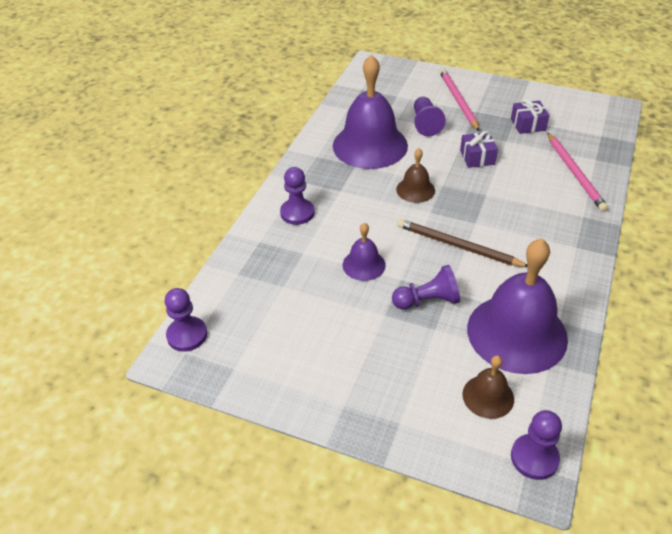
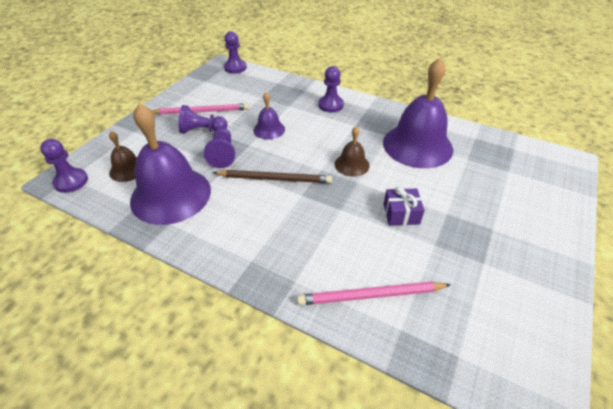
camera: 95 degrees right, 0 degrees up
brown pencil [397,219,528,267] -> brown pencil turned 60 degrees clockwise [213,170,332,183]
purple pawn [414,97,446,136] -> purple pawn moved to [178,105,228,133]
pink pencil [440,68,479,131] -> pink pencil moved to [151,103,249,115]
purple gift [511,98,549,134] -> none

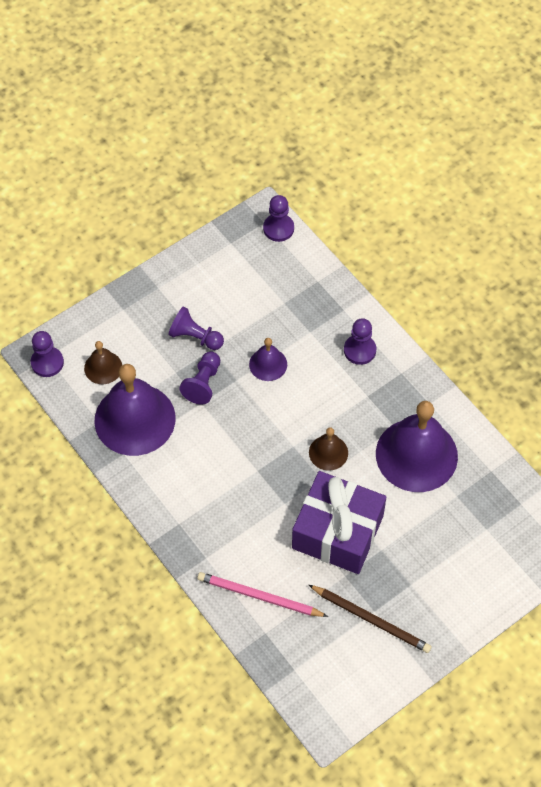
camera: 25 degrees right, 15 degrees up
pink pencil [151,103,249,115] -> none
brown pencil [213,170,332,183] -> brown pencil moved to [309,585,432,653]
purple gift [384,186,425,225] -> purple gift [292,471,386,574], size x2.27

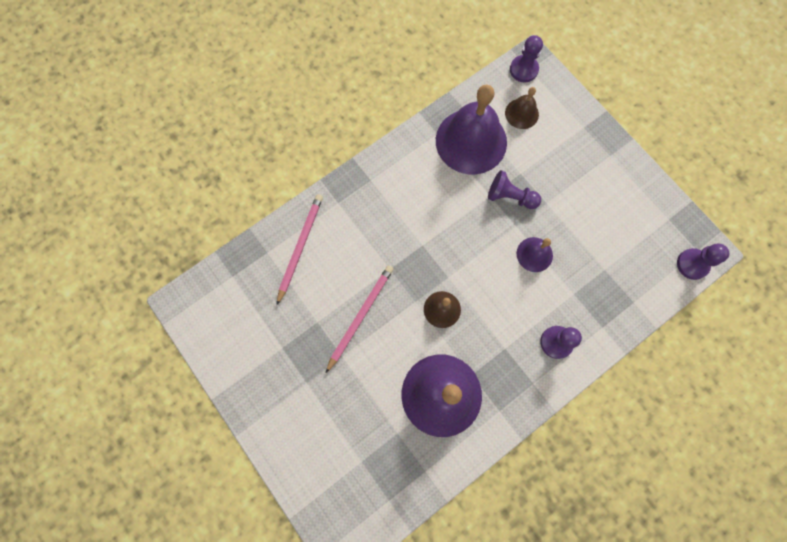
camera: 90 degrees right, 15 degrees up
purple pawn [168,306,224,350] -> none
purple gift [292,471,386,574] -> pink pencil [326,266,393,373]
brown pencil [309,585,432,653] -> none

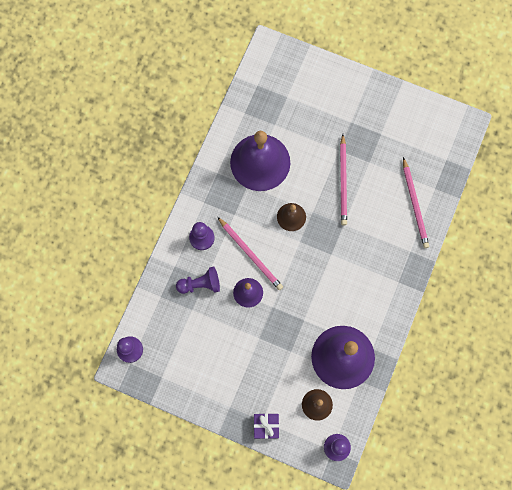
camera: 150 degrees right, 0 degrees up
purple pawn [488,170,541,209] -> purple pawn moved to [176,267,220,294]
none -> pink pencil [218,217,283,290]
none -> purple gift [254,414,279,439]

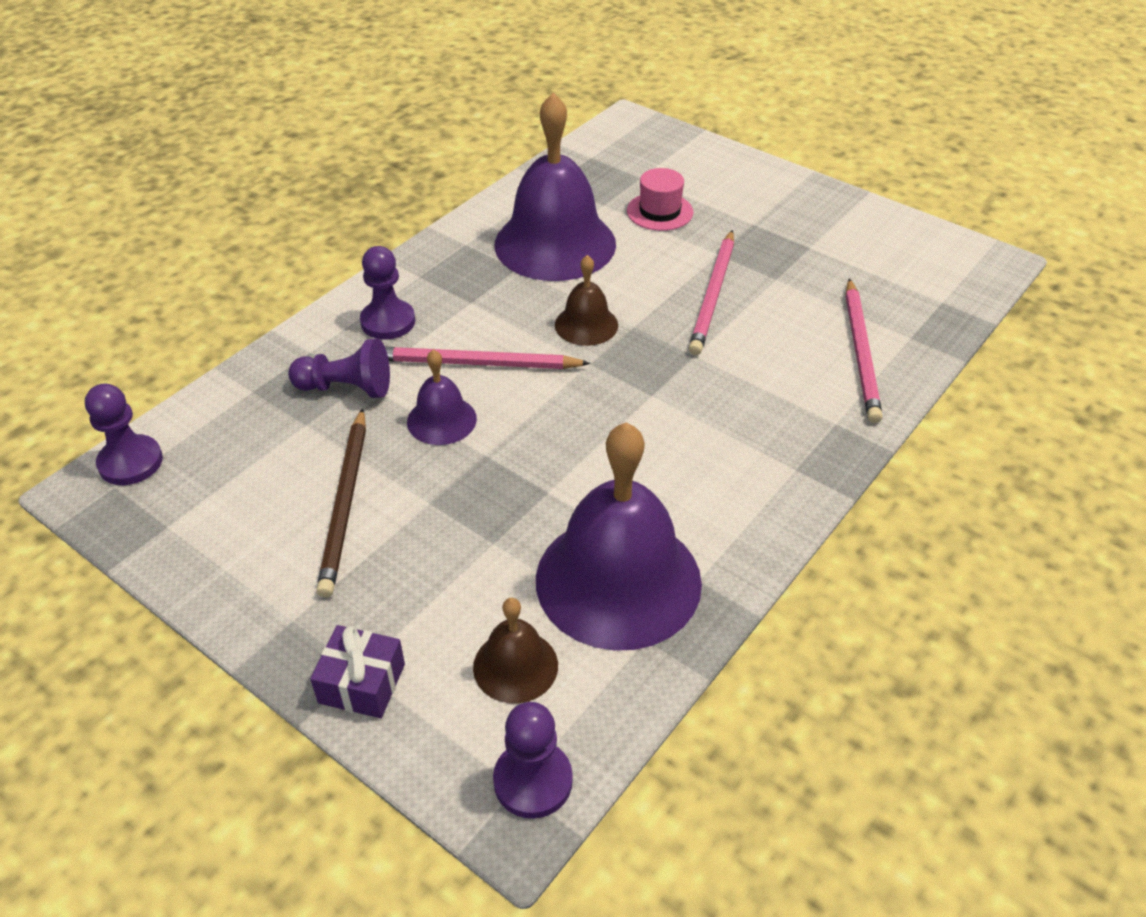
camera: 15 degrees right, 30 degrees down
pink pencil [218,217,283,290] -> pink pencil turned 120 degrees clockwise [385,347,591,369]
none -> brown pencil [316,408,366,598]
none -> pink hat [627,168,693,231]

